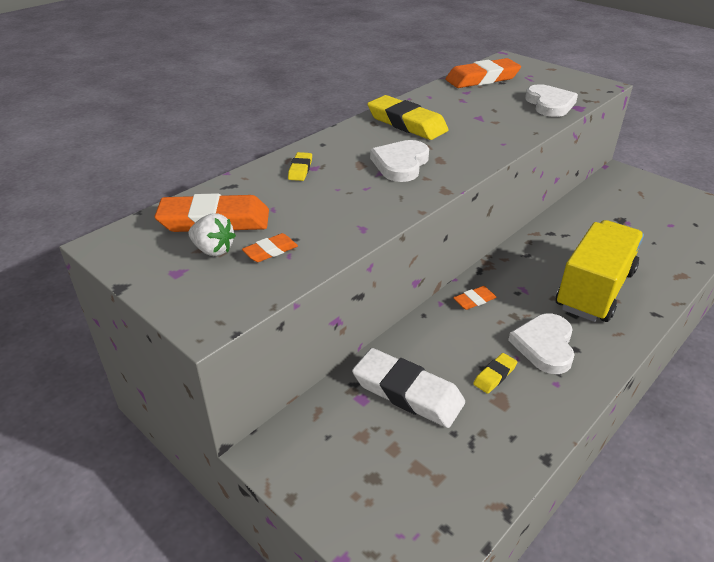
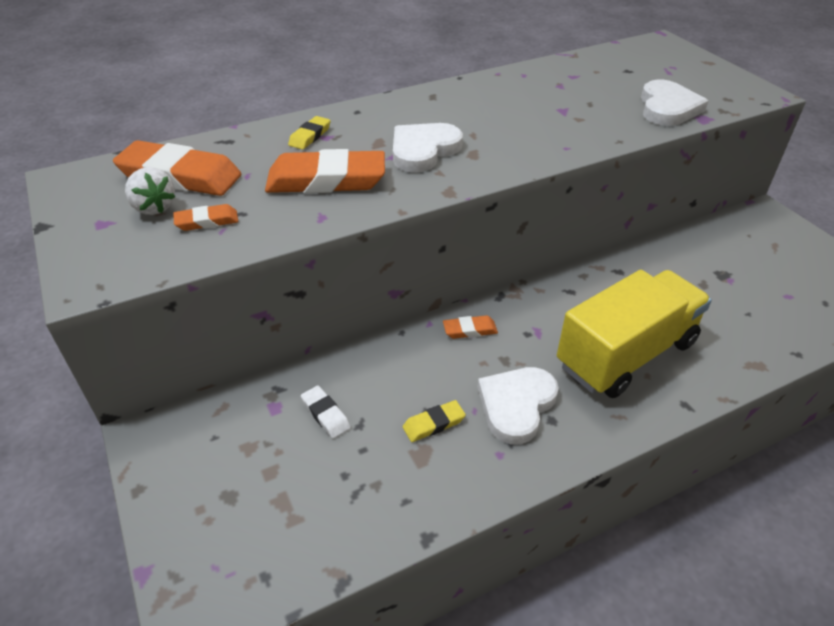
camera: 20 degrees right, 5 degrees up
white eraser [352,348,465,428] -> white eraser [301,386,351,439], size x0.47
yellow eraser [367,95,448,140] -> none
orange eraser [445,58,521,88] -> orange eraser moved to [265,149,385,193]

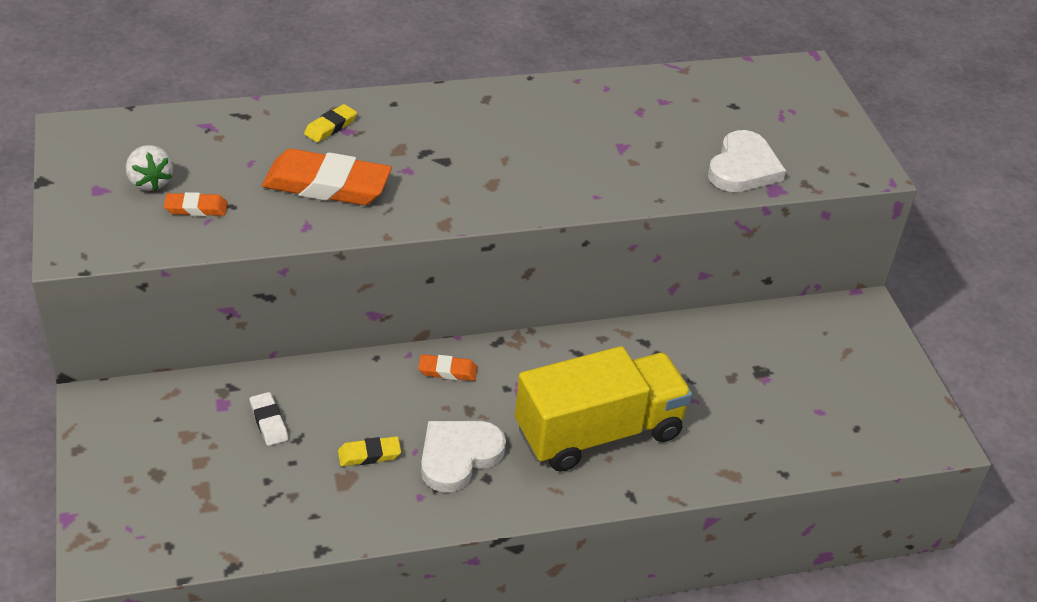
camera: 10 degrees right, 0 degrees up
orange eraser [113,140,241,196] -> none
white heart [393,123,463,172] -> none

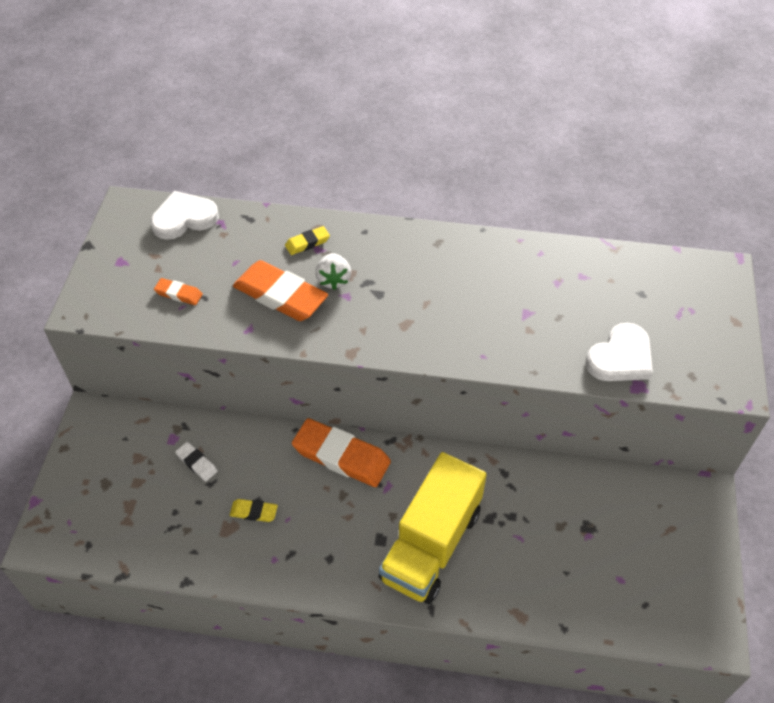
camera: 25 degrees right, 10 degrees up
white strawberry [126,145,173,191] -> white strawberry moved to [315,253,351,290]
white eraser [250,392,288,446] -> white eraser turned 45 degrees counterclockwise [175,442,218,482]
orange eraser [418,354,477,381] -> orange eraser [292,418,391,487], size x2.12
white heart [421,421,506,493] -> white heart moved to [150,191,219,240]
yellow truck [515,346,693,472] -> yellow truck turned 120 degrees clockwise [378,452,487,604]

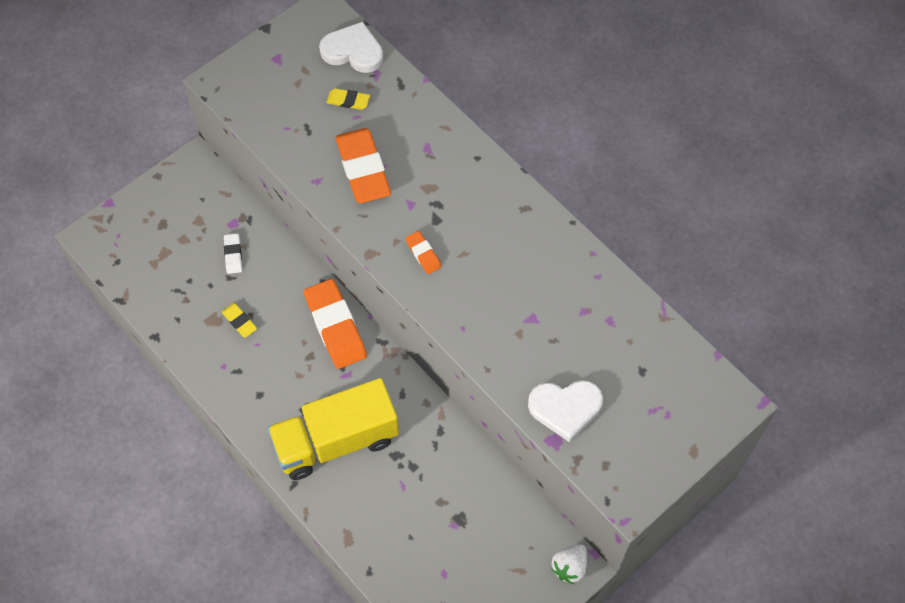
camera: 40 degrees right, 10 degrees up
orange eraser [154,278,203,305] -> orange eraser moved to [406,231,441,274]
yellow eraser [285,226,330,255] -> yellow eraser moved to [327,88,370,110]
white strawberry [315,253,351,290] -> white strawberry moved to [551,544,587,584]

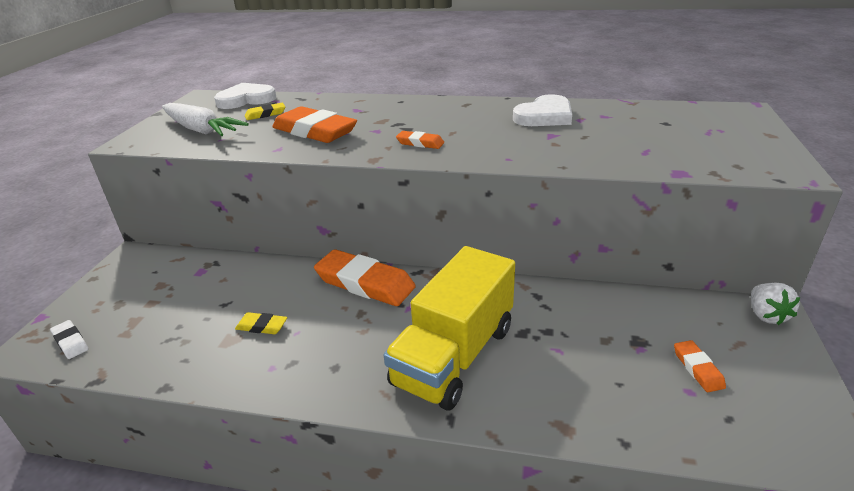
camera: 35 degrees left, 30 degrees down
white eraser [224,233,242,274] -> white eraser moved to [50,320,89,359]
white heart [528,380,603,442] -> white heart moved to [513,94,572,126]
none -> white carrot [162,103,249,136]
none -> orange eraser [674,340,726,392]

